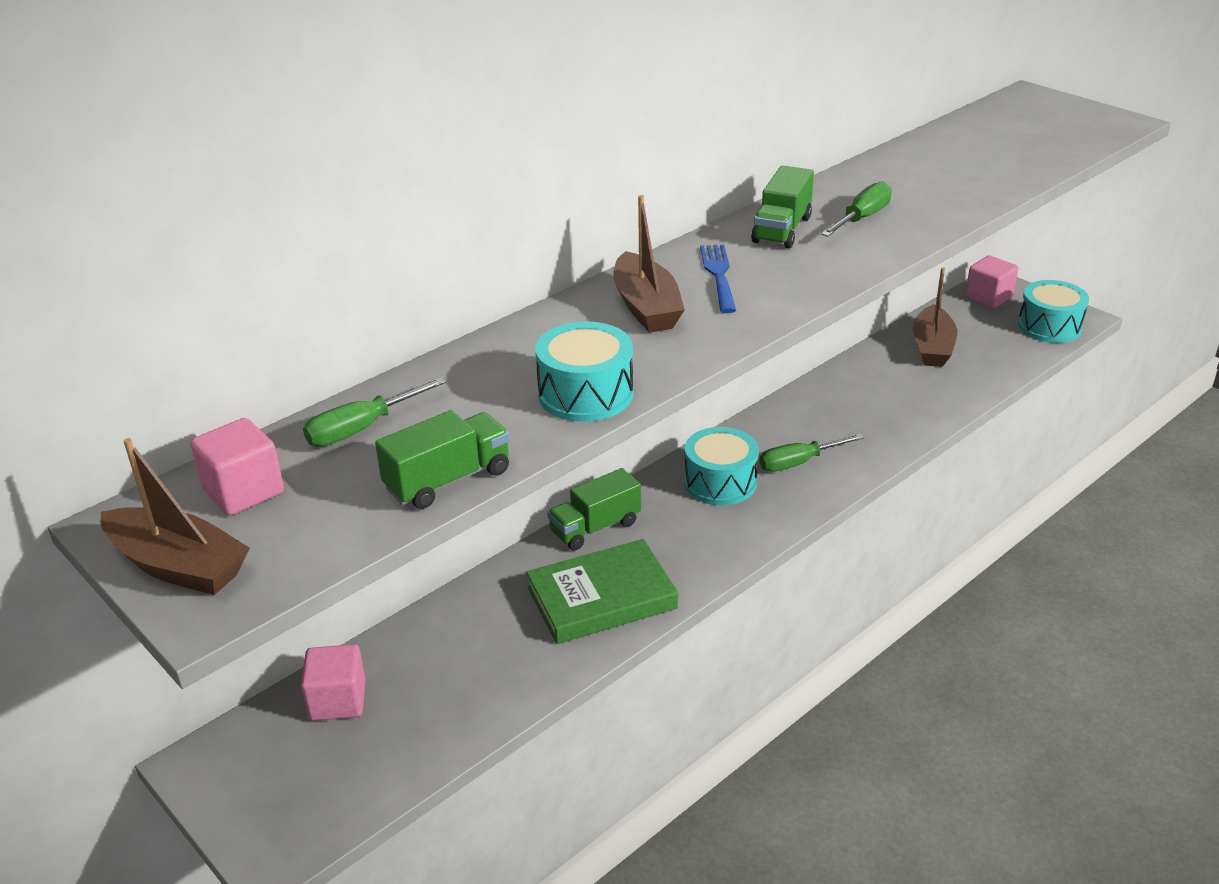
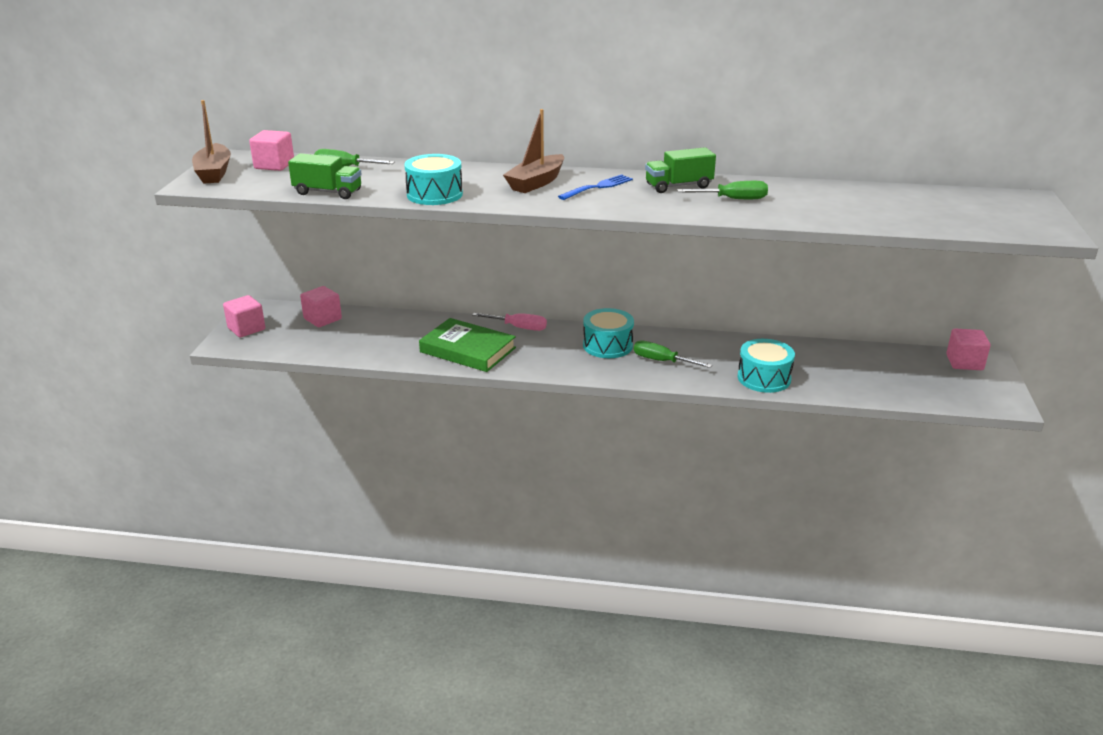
camera: 50 degrees right, 5 degrees down
green truck [547,468,641,551] -> pink screwdriver [472,313,547,331]
brown boat [913,267,957,367] -> none
turquoise drum [1018,280,1089,343] -> turquoise drum moved to [737,339,795,393]
none -> pink cube [223,295,265,337]

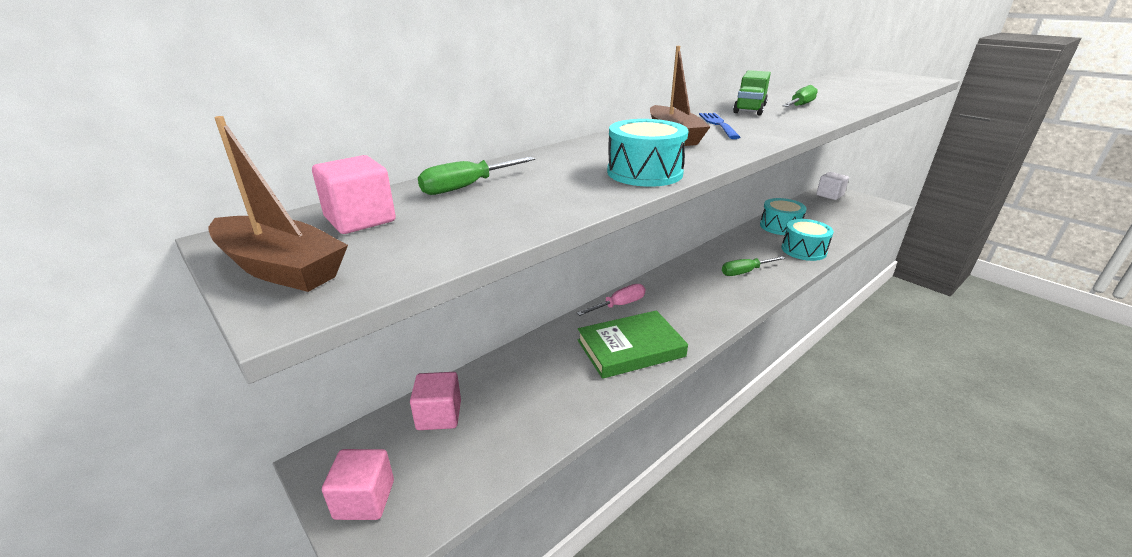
camera: 50 degrees left, 0 degrees up
green truck [288,153,362,199] -> none
turquoise drum [583,308,634,358] -> turquoise drum moved to [760,198,806,235]
pink cube [946,329,990,370] -> white cube [816,172,849,200]

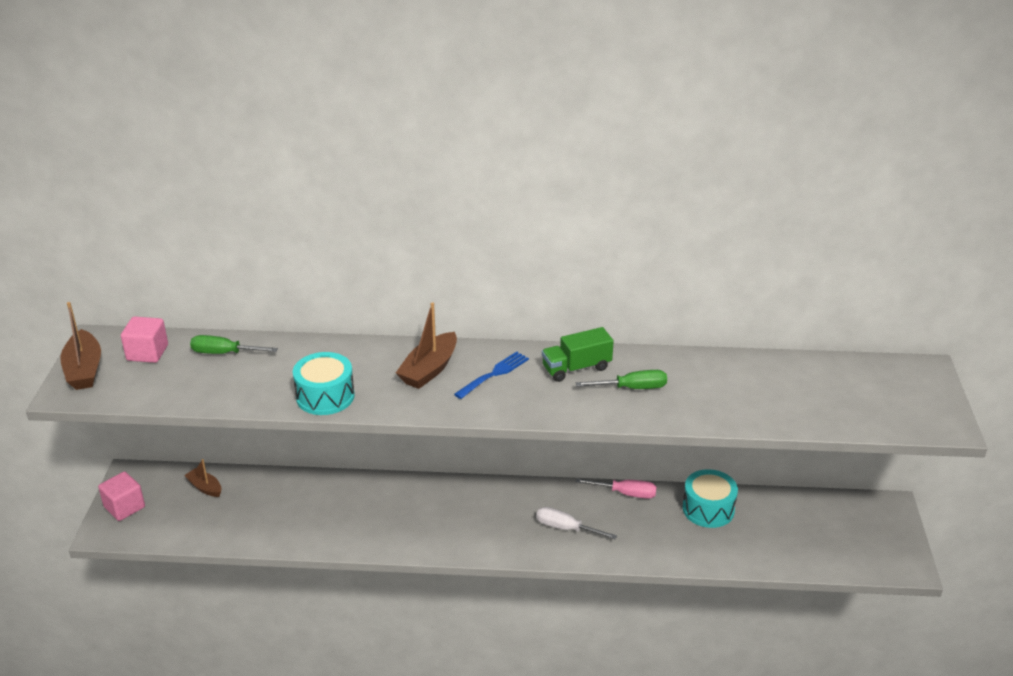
camera: 45 degrees right, 5 degrees up
pink cube [410,372,461,430] -> brown boat [184,459,221,497]
pink screwdriver [577,284,645,316] -> pink screwdriver moved to [576,478,657,499]
green book [578,310,688,379] -> none
green screwdriver [722,256,785,276] -> white screwdriver [536,507,617,539]
turquoise drum [782,219,834,261] -> none
white cube [816,172,849,200] -> none

